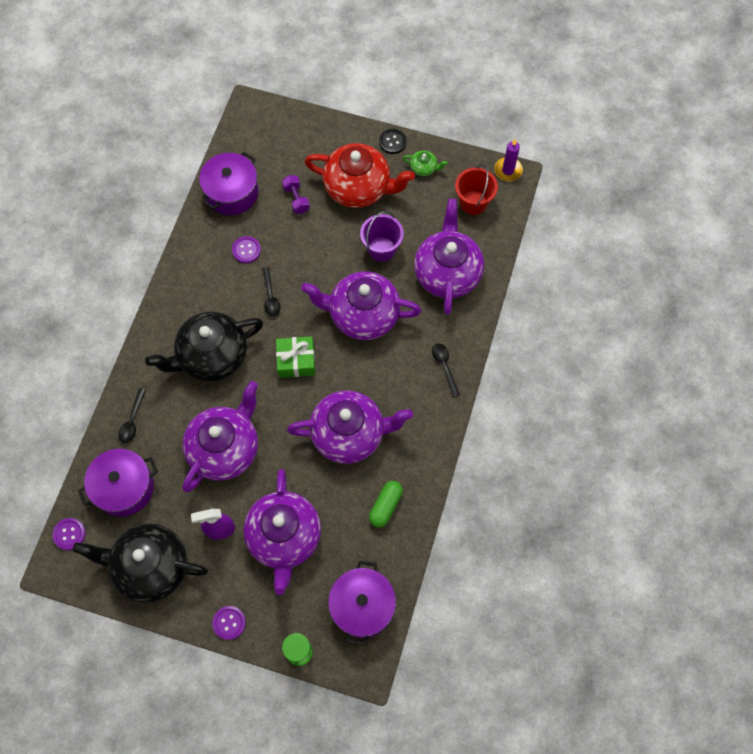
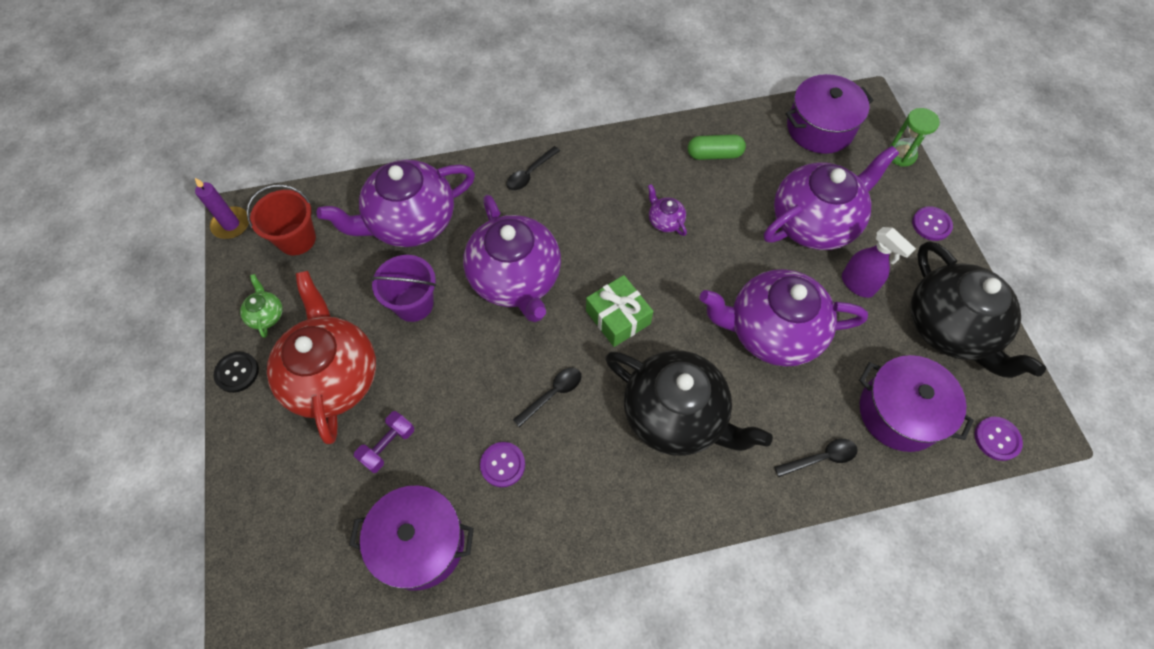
camera: 120 degrees left, 5 degrees down
purple teapot [287,390,413,464] -> purple teapot [648,184,687,236], size x0.41

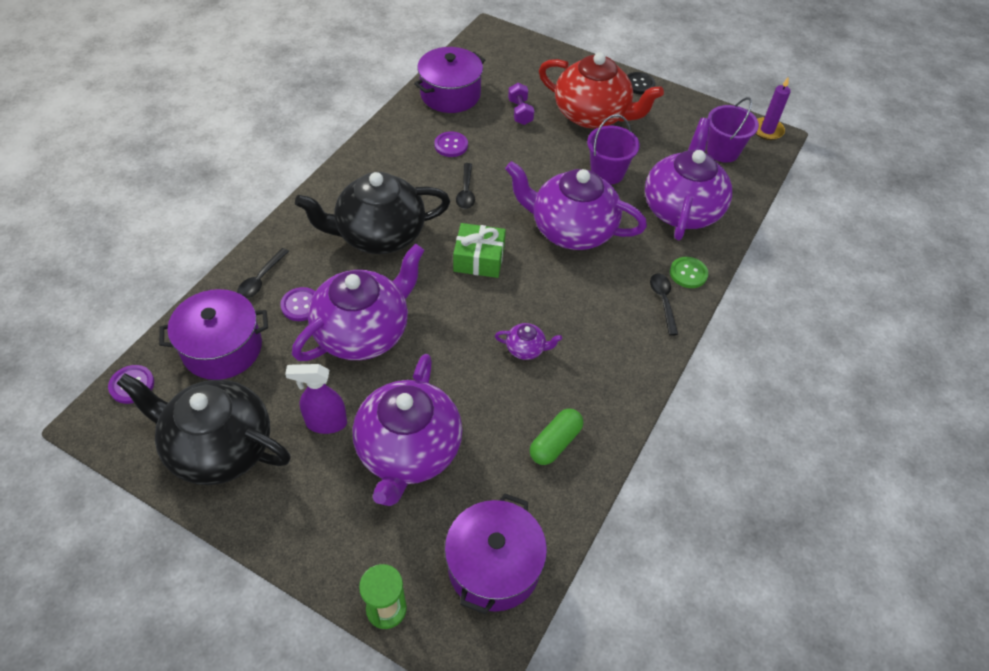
camera: 130 degrees right, 10 degrees down
green teapot [240,274,283,338] -> none
red bucket [247,184,316,255] -> purple bucket [707,97,759,163]
purple button [912,206,953,241] -> purple button moved to [280,287,315,321]
none -> green button [670,257,708,288]

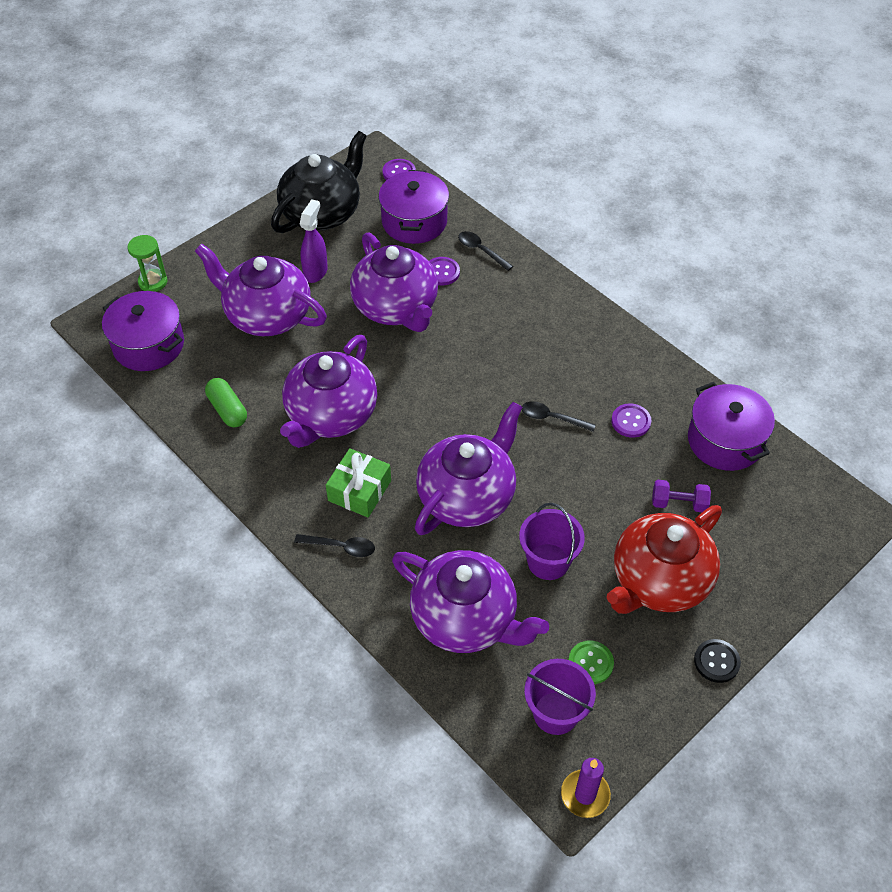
camera: 110 degrees right, 0 degrees up
black teapot [295,172,450,254] -> none
green gift [453,223,506,278] -> green gift moved to [326,448,391,518]
purple teapot [495,323,562,360] -> purple teapot [280,335,377,448], size x2.45
green button [670,257,708,288] -> green button moved to [568,641,614,684]

